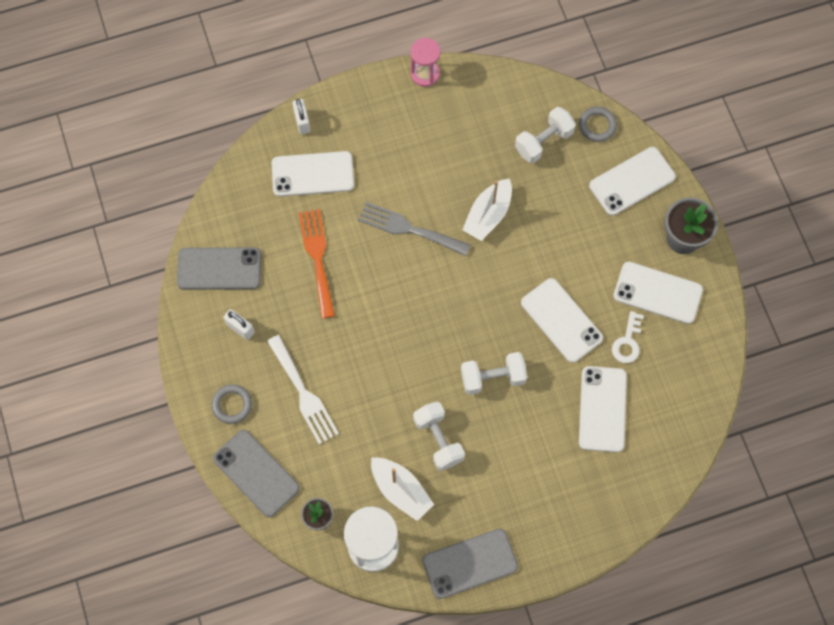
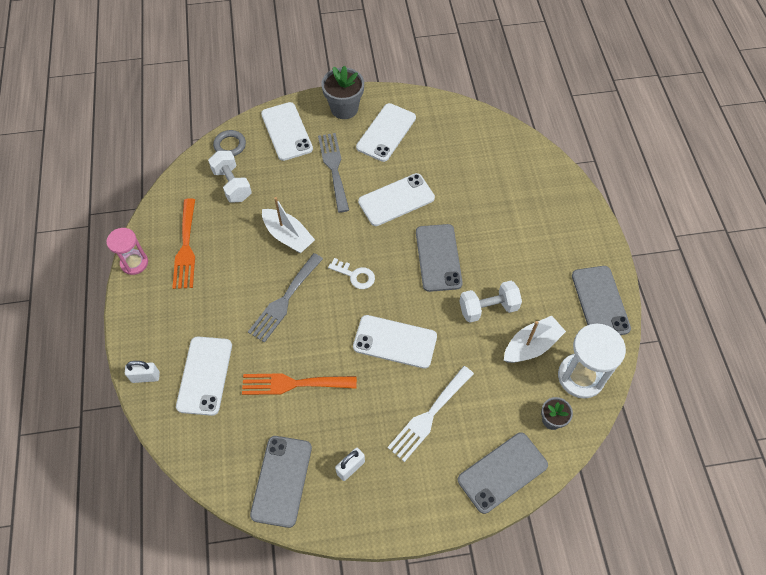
camera: 80 degrees left, 10 degrees down
grey ring [211,384,252,424] -> none
white fork [267,335,339,444] -> white fork turned 150 degrees clockwise [387,366,474,462]
white dumbbell [461,352,527,395] -> grey phone [416,224,463,292]
white phone [579,366,627,452] -> white phone moved to [353,315,437,369]
white key [612,311,644,363] -> white key moved to [328,258,375,289]
none -> orange fork [172,198,195,289]
none -> grey fork [318,133,349,213]

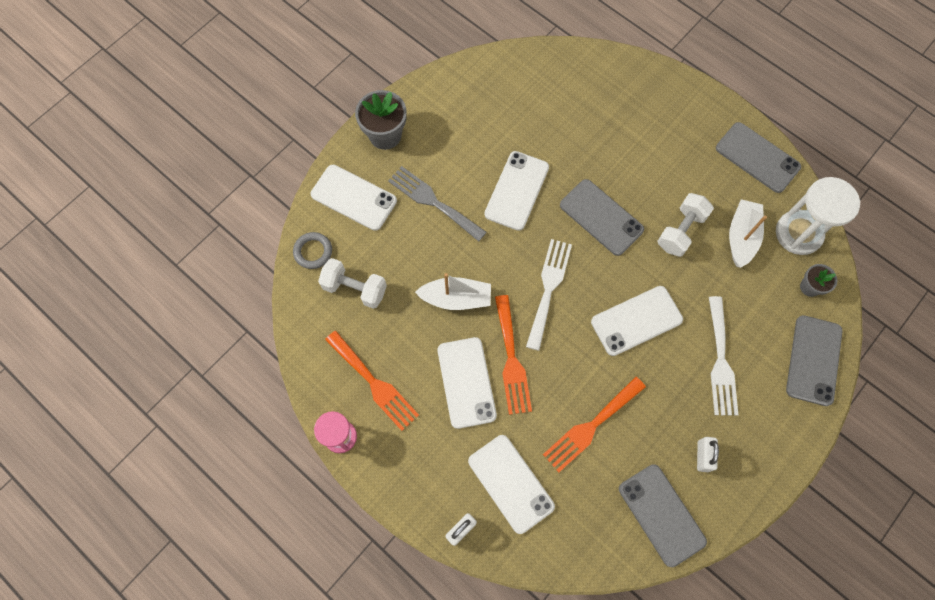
camera: 40 degrees left, 10 degrees up
grey fork [248,253,323,343] -> orange fork [495,295,532,415]
white key [328,258,375,289] -> white fork [526,239,572,351]
white phone [356,103,416,162] -> white phone moved to [437,337,497,429]

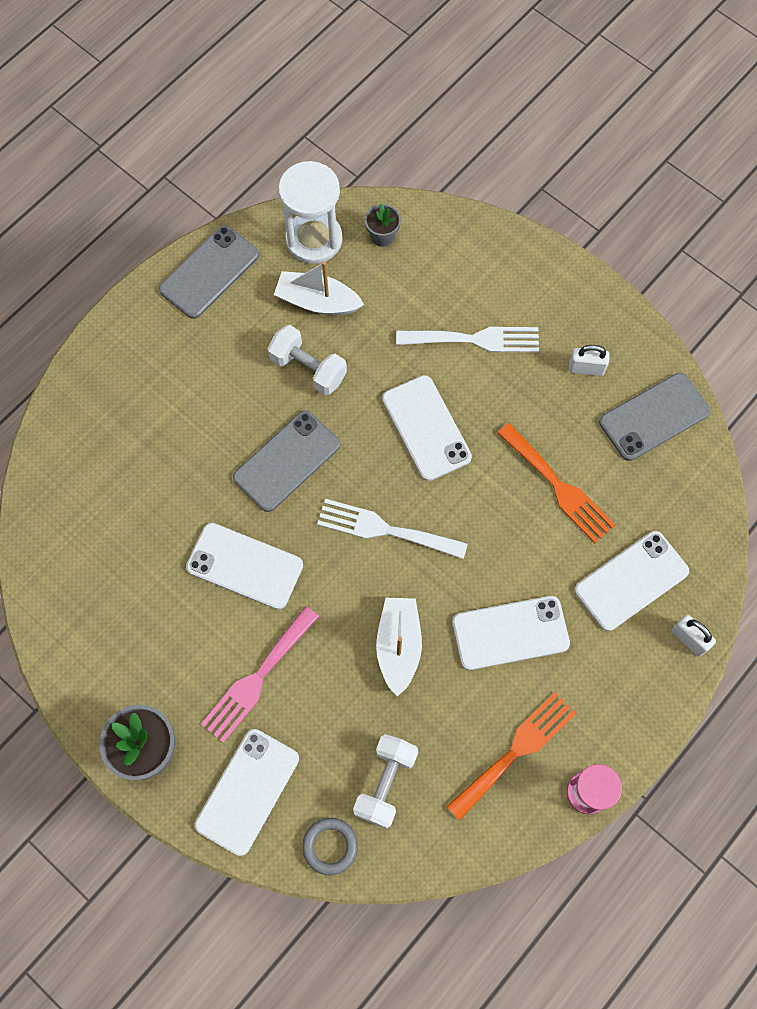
camera: 90 degrees left, 0 degrees up
grey fork [388,166,487,242] -> pink fork [201,606,319,743]
orange fork [495,295,532,415] -> none
grey phone [786,315,843,406] -> none

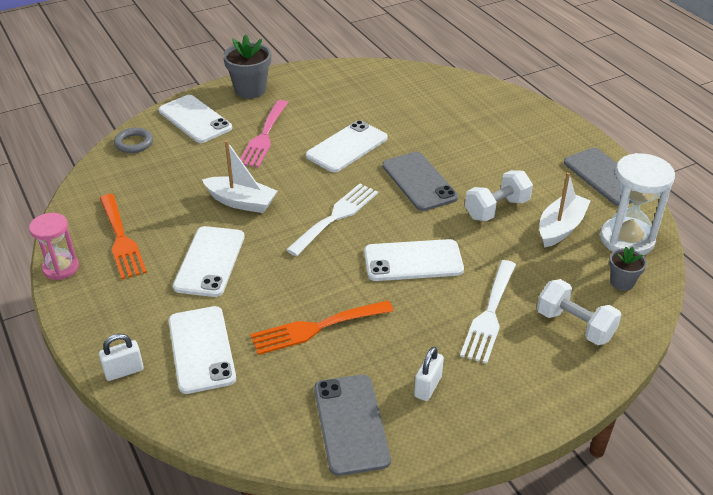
camera: 110 degrees right, 30 degrees down
pink fork [201,606,319,743] -> pink fork turned 135 degrees counterclockwise [240,100,288,168]
white dumbbell [353,734,419,829] -> white dumbbell moved to [537,279,621,345]

